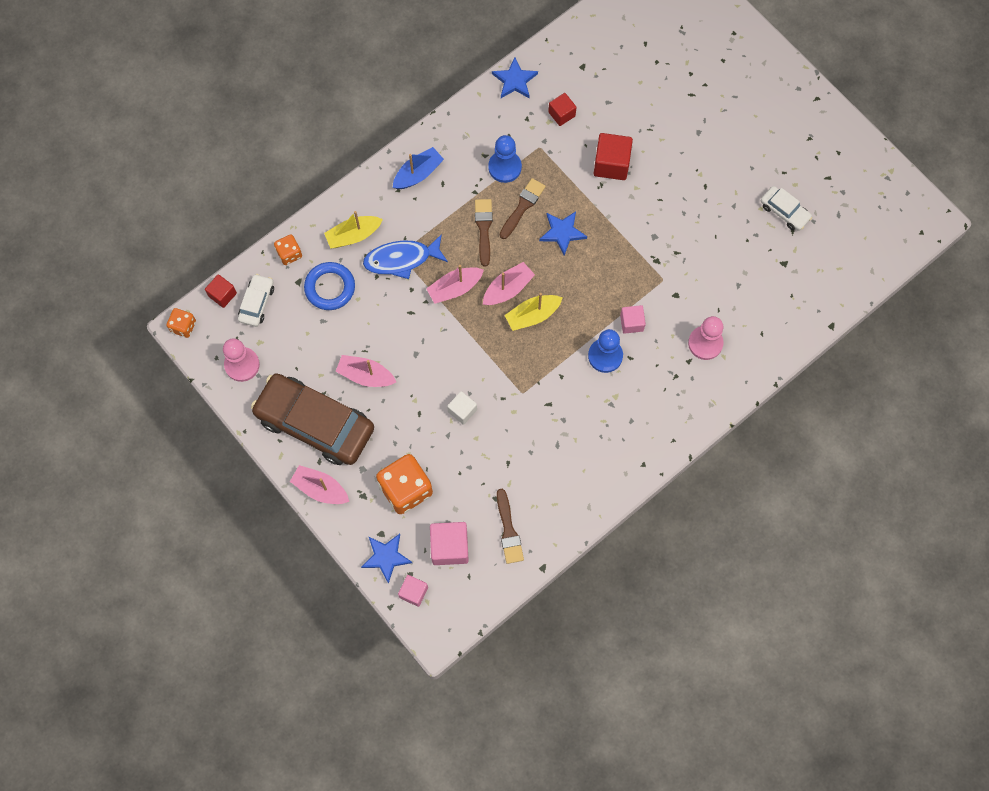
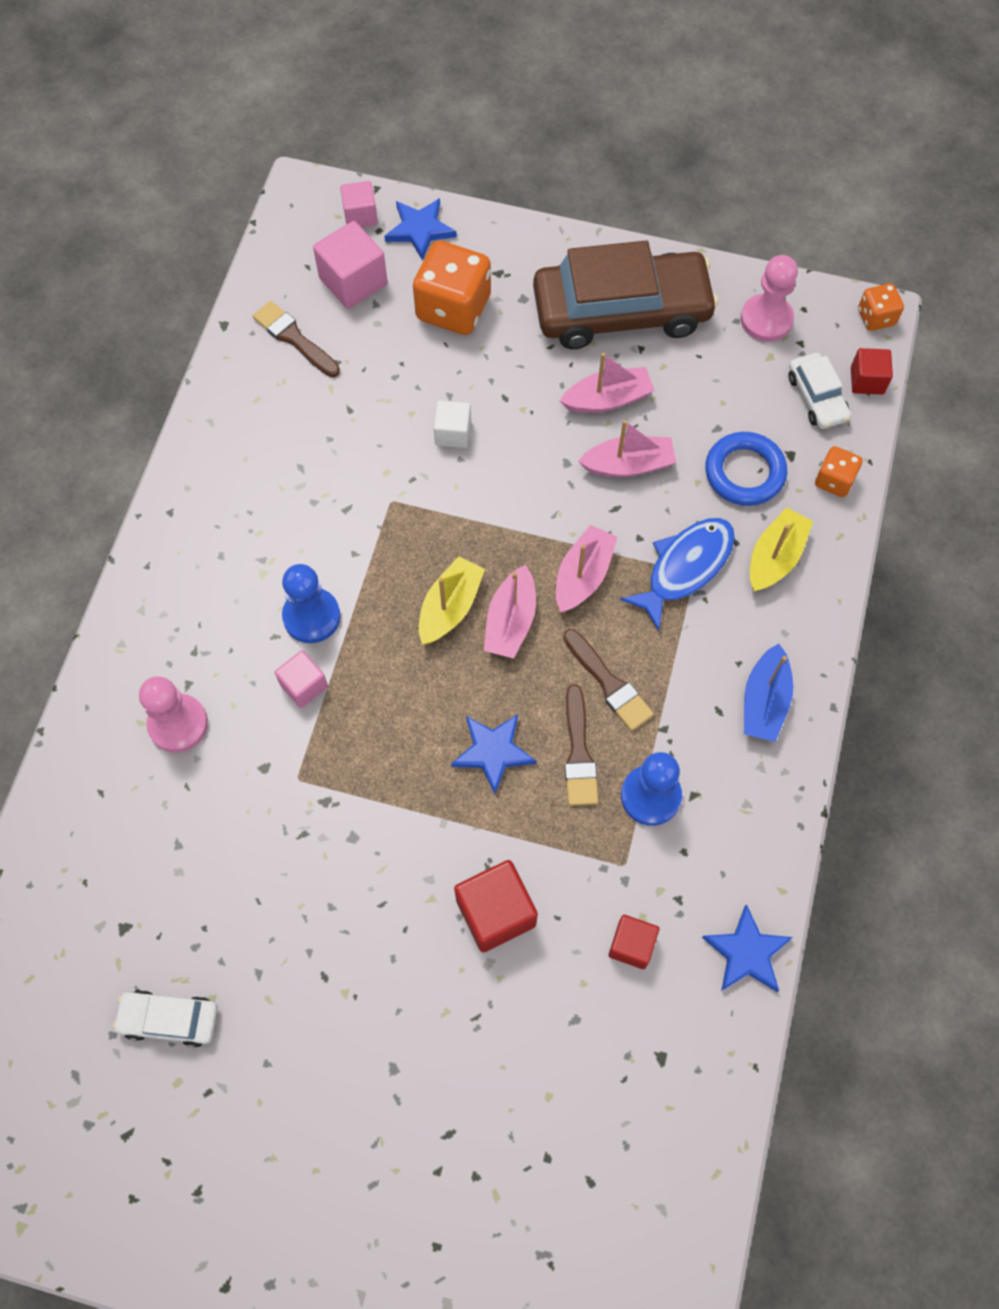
camera: 145 degrees right, 5 degrees down
pink boat [290,465,349,504] -> pink boat moved to [578,420,677,477]

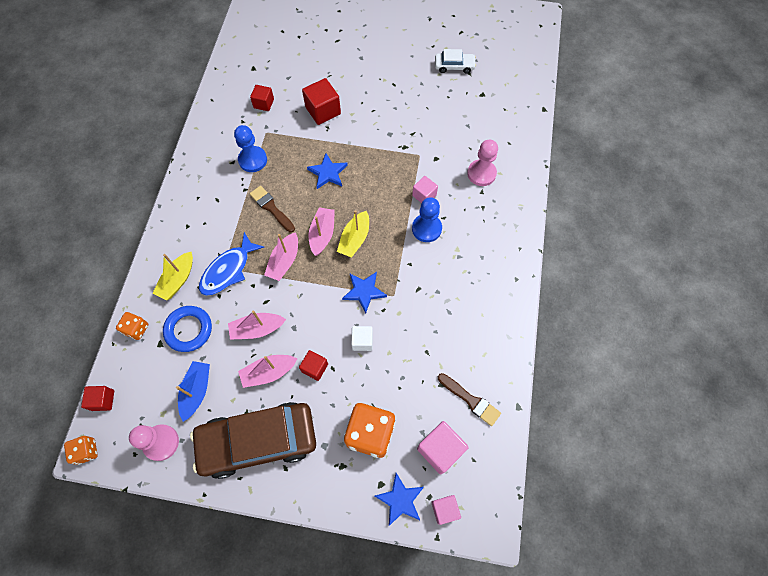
camera: 175 degrees right, 0 degrees up
brown brush [565,684,598,806] -> none
blue star [702,904,793,992] -> blue star moved to [342,272,387,313]
blue boat [744,644,793,742] -> blue boat moved to [176,361,210,422]
white car [788,353,851,429] -> none
none -> red cube [299,350,328,381]

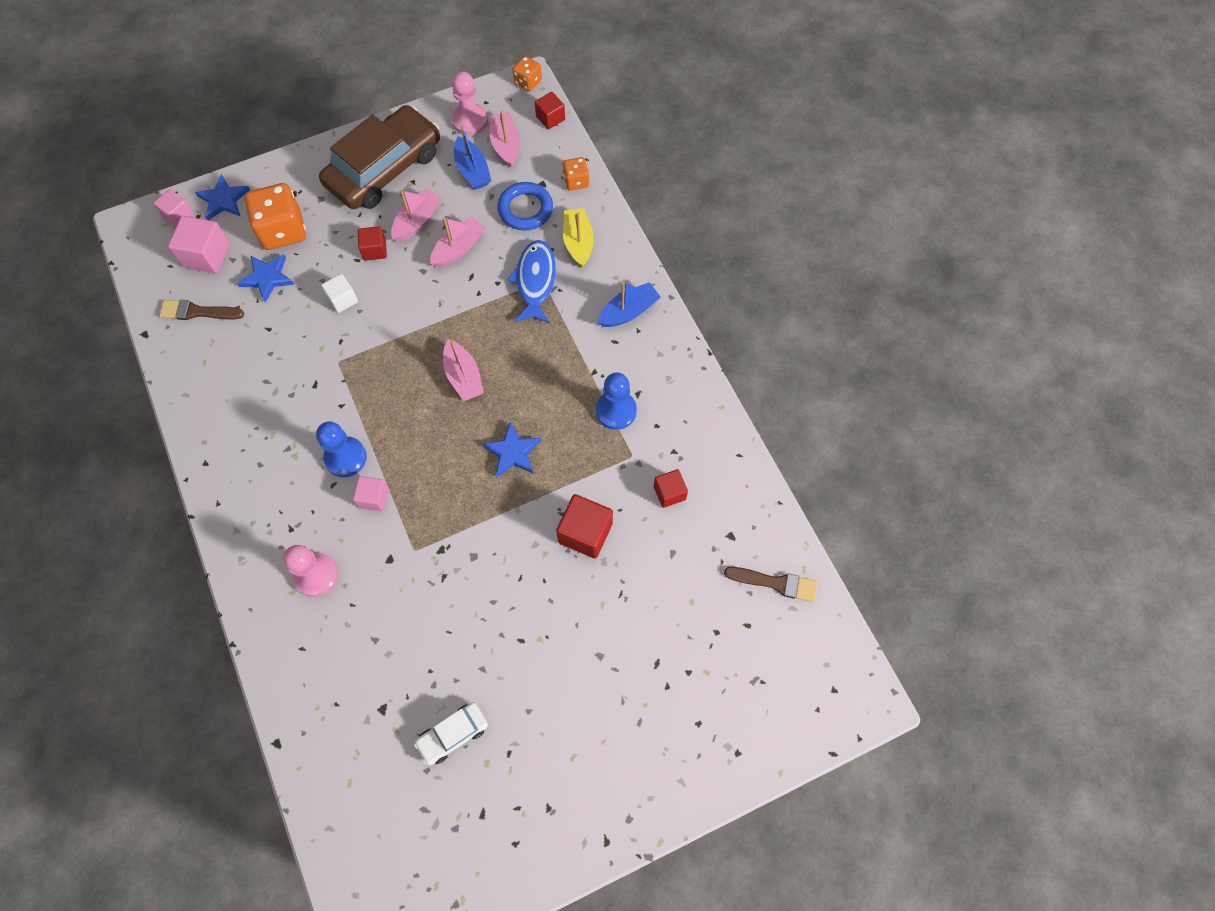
camera: 145 degrees right, 0 degrees up
brown brush [250,186,295,232] -> brown brush moved to [724,567,818,602]
pink boat [264,232,298,281] -> pink boat moved to [490,111,520,167]
yellow boat [337,210,369,258] -> none
blue star [342,272,387,313] -> blue star moved to [237,254,294,303]
none -> blue boat [598,282,661,327]

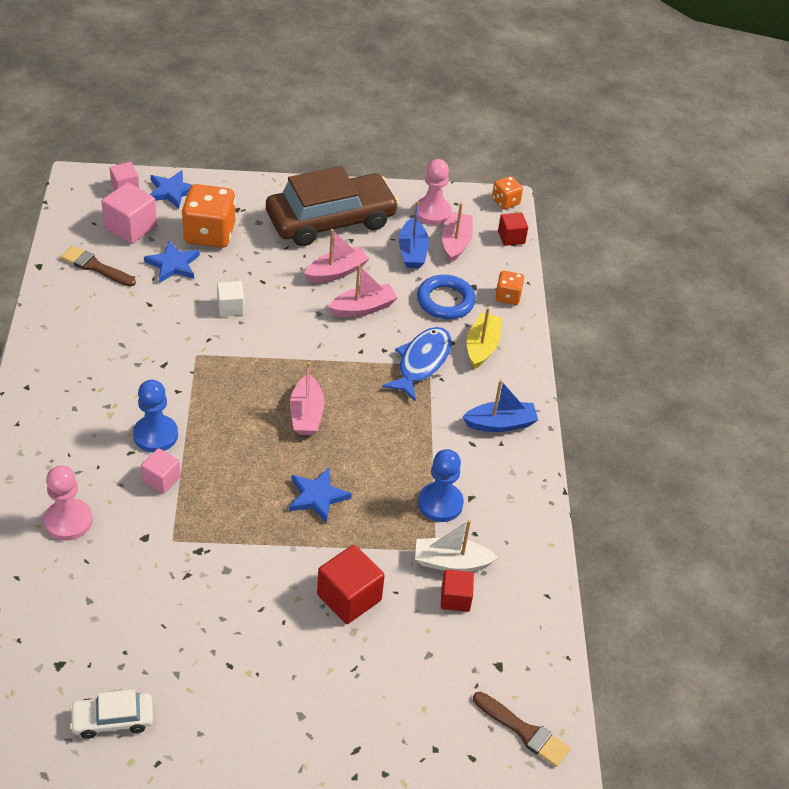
camera: 20 degrees right, 20 degrees down
red cube [358,226,387,261] -> none
none -> white boat [415,520,498,572]

